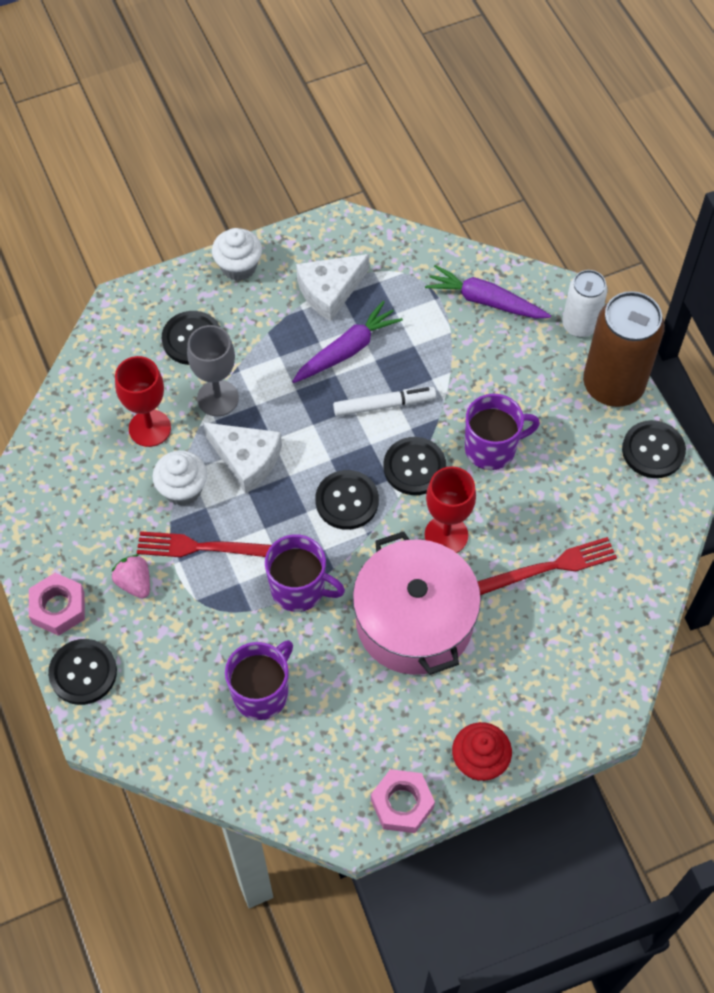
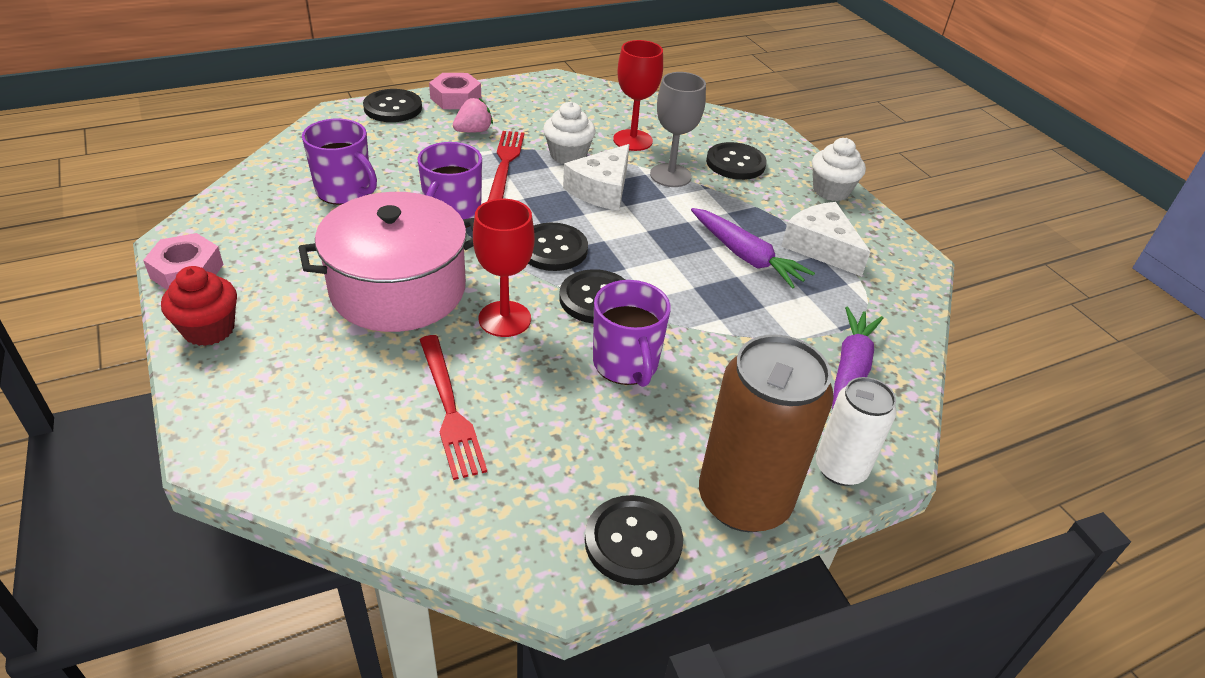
camera: 85 degrees right, 20 degrees down
white marker [333,387,436,417] -> none

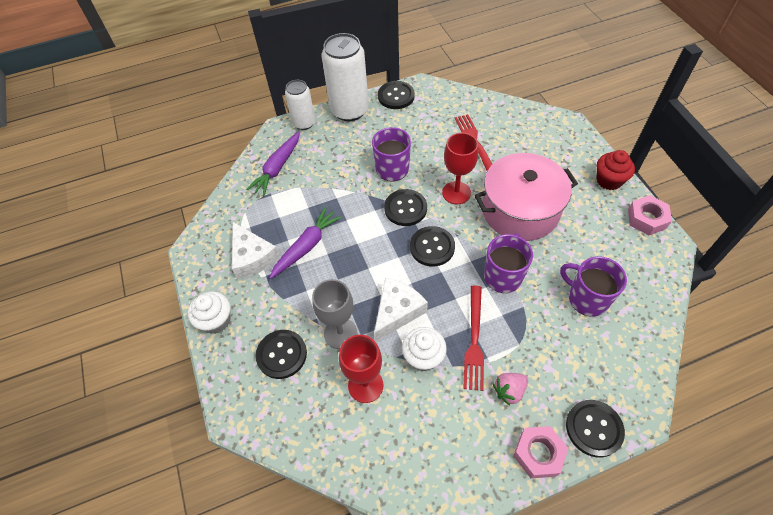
camera: 170 degrees left, 15 degrees up
purple carrot [691,208,815,289] -> purple carrot turned 75 degrees clockwise [269,207,342,279]
brown can [699,335,834,532] -> white can [322,33,369,121]

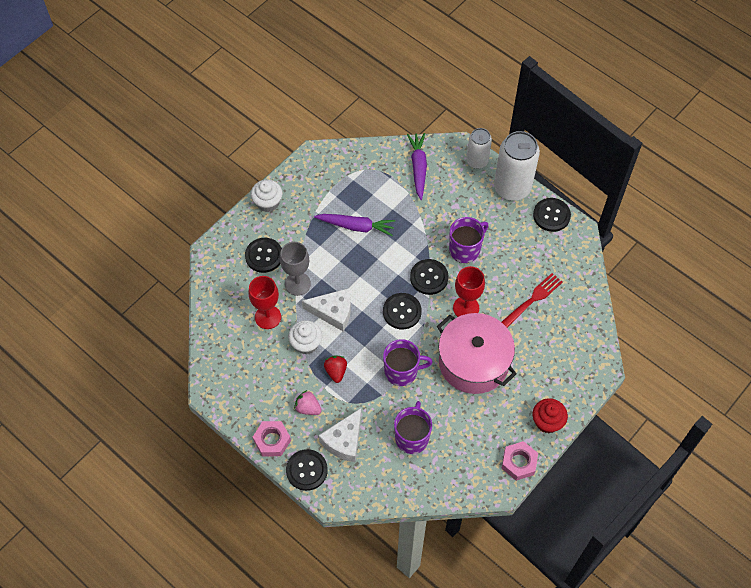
camera: 60 degrees right, 5 degrees up
white cheese [232,222,280,279] -> white cheese moved to [319,408,362,462]
purple carrot [246,131,300,196] -> purple carrot turned 90 degrees clockwise [407,133,427,200]
red fork [463,286,484,391] -> red strawberry [324,355,347,383]

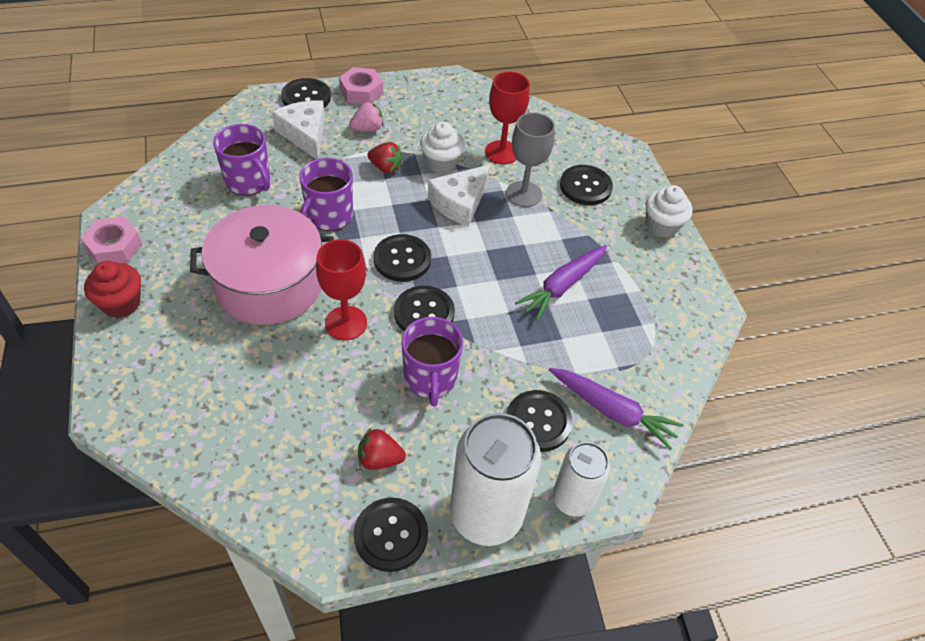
camera: 120 degrees right, 10 degrees down
red fork [502,273,563,327] -> none
none -> red strawberry [358,428,406,470]
none -> black button [506,390,573,452]

